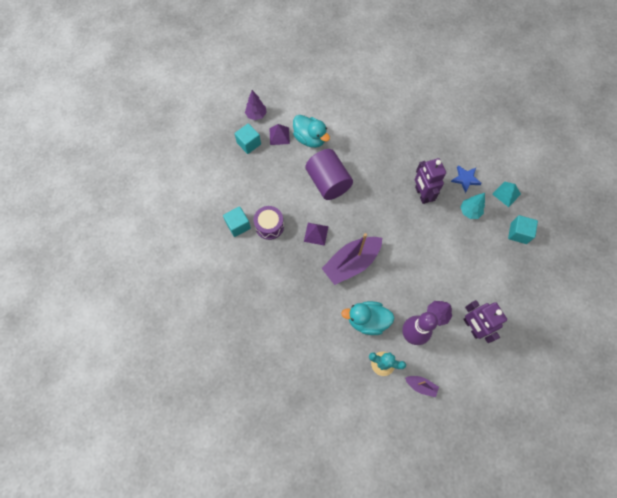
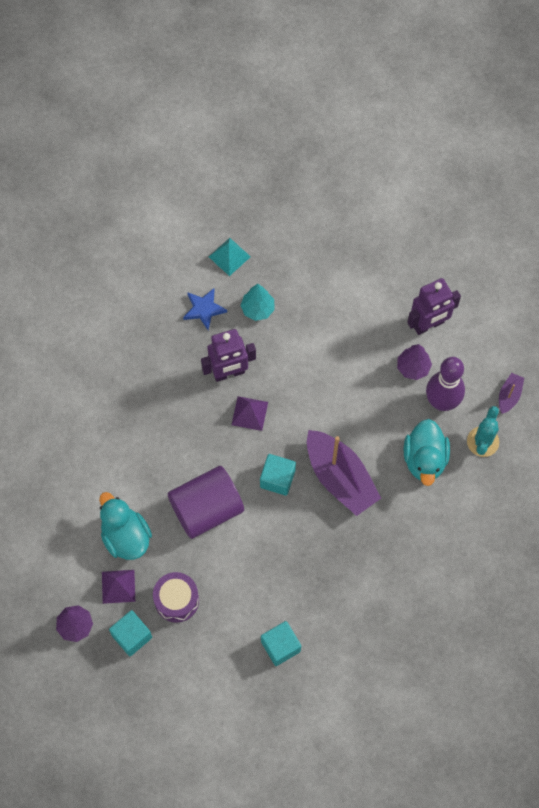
camera: 90 degrees left, 0 degrees up
purple drum [254,206,284,240] -> purple drum moved to [153,572,199,623]
turquoise duck [293,115,330,148] -> turquoise duck turned 75 degrees counterclockwise [99,492,152,560]
purple pyramid [304,223,329,246] -> purple pyramid moved to [231,396,268,431]
turquoise cube [508,215,538,244] -> turquoise cube moved to [260,454,296,496]

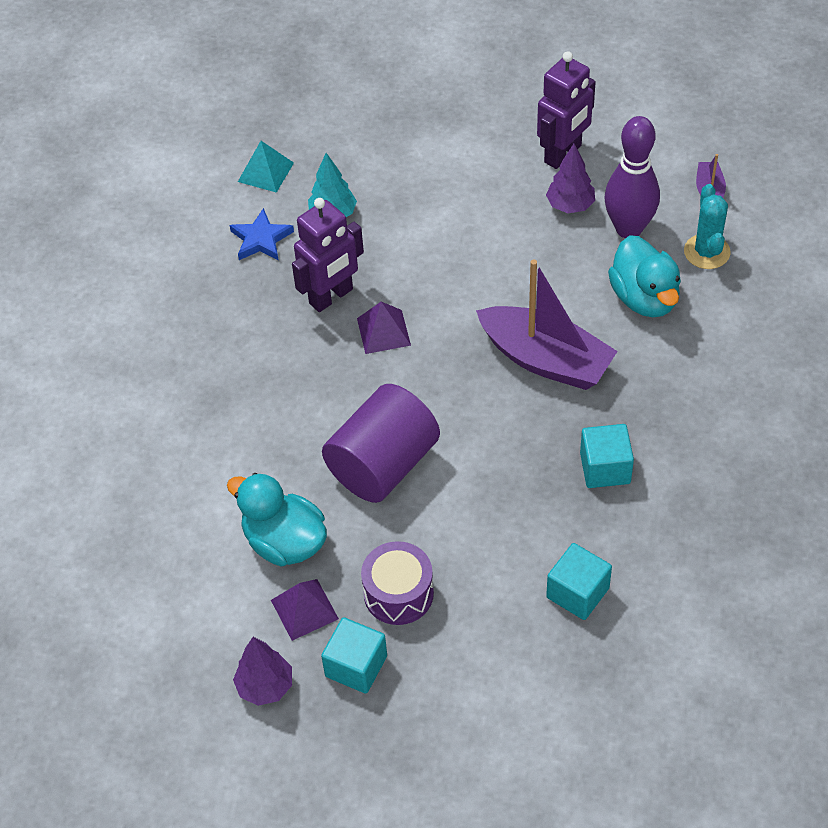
camera: 20 degrees left, 15 degrees down
turquoise cube [260,454,296,496] -> turquoise cube moved to [580,424,634,488]

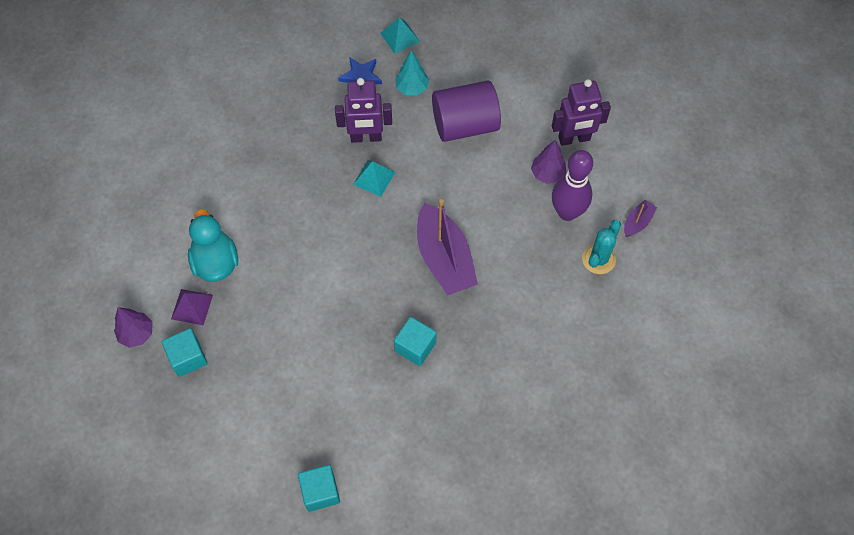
camera: 35 degrees right, 10 degrees up
purple cylinder [322,384,440,503] -> purple cylinder moved to [432,80,501,142]
purple pyramid [357,302,411,354] -> turquoise pyramid [353,160,395,197]
purple drum [361,541,434,625] -> none
turquoise cube [546,543,612,620] -> turquoise cube moved to [298,465,340,512]
turquoise duck [608,235,681,317] -> none

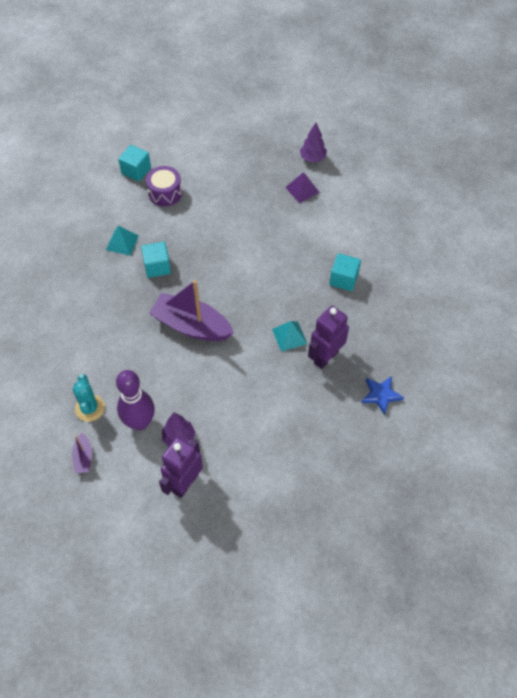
camera: 135 degrees right, 5 degrees down
turquoise cube [162,328,208,377] -> turquoise cube moved to [329,253,361,291]
turquoise duck [188,209,238,282] -> none
turquoise pyramid [380,17,420,54] -> turquoise pyramid moved to [106,226,139,255]
turquoise tree [395,50,429,96] -> none
purple cylinder [432,80,501,142] -> none
none -> purple drum [146,166,182,207]

